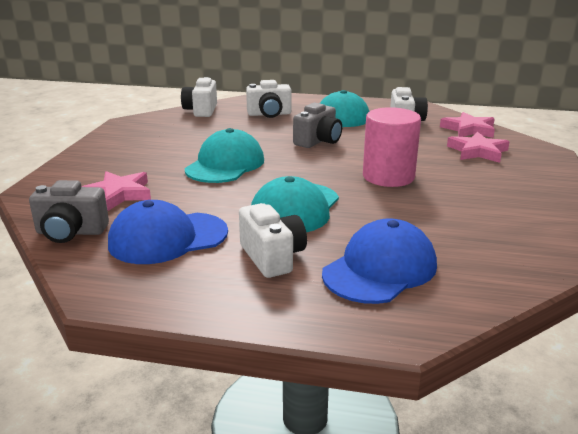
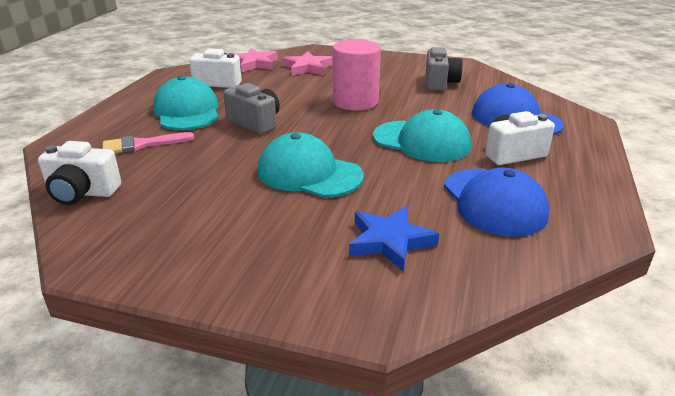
camera: 85 degrees left, 5 degrees up
grey camera [29,180,109,243] -> grey camera moved to [425,47,463,91]
pink star [81,171,151,211] -> blue star [349,206,439,272]
white camera [246,80,292,118] -> pink brush [103,132,194,153]

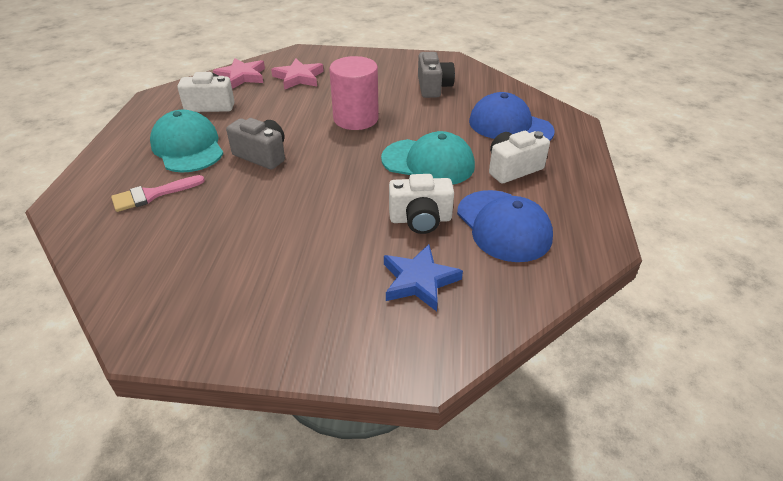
camera: 10 degrees left, 10 degrees up
white camera [38,141,121,205] -> white camera moved to [389,174,454,234]
turquoise cap [258,132,364,198] -> none

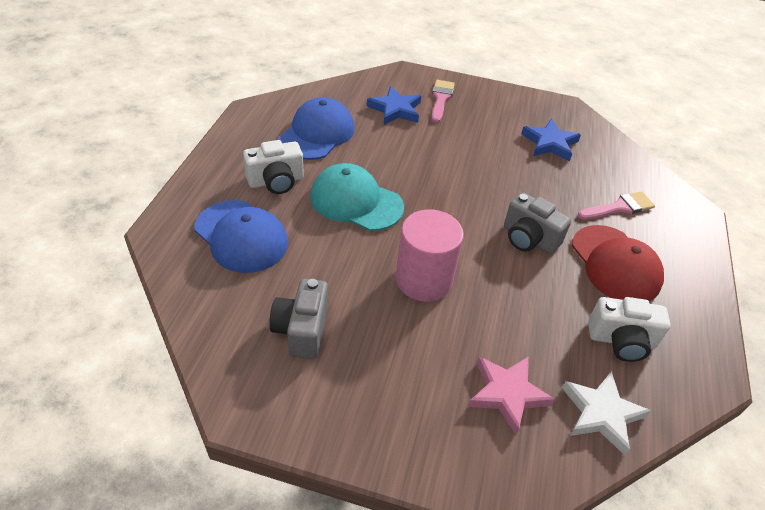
camera: 175 degrees left, 5 degrees up
turquoise cap [150,110,224,173] -> red cap [572,225,664,301]
pink star [213,58,265,89] -> white star [562,371,651,455]
white camera [389,174,454,234] -> none
blue cap [457,190,553,262] -> blue cap turned 45 degrees clockwise [279,97,355,160]
none -> pink brush [431,80,455,123]
none -> blue star [521,119,581,161]

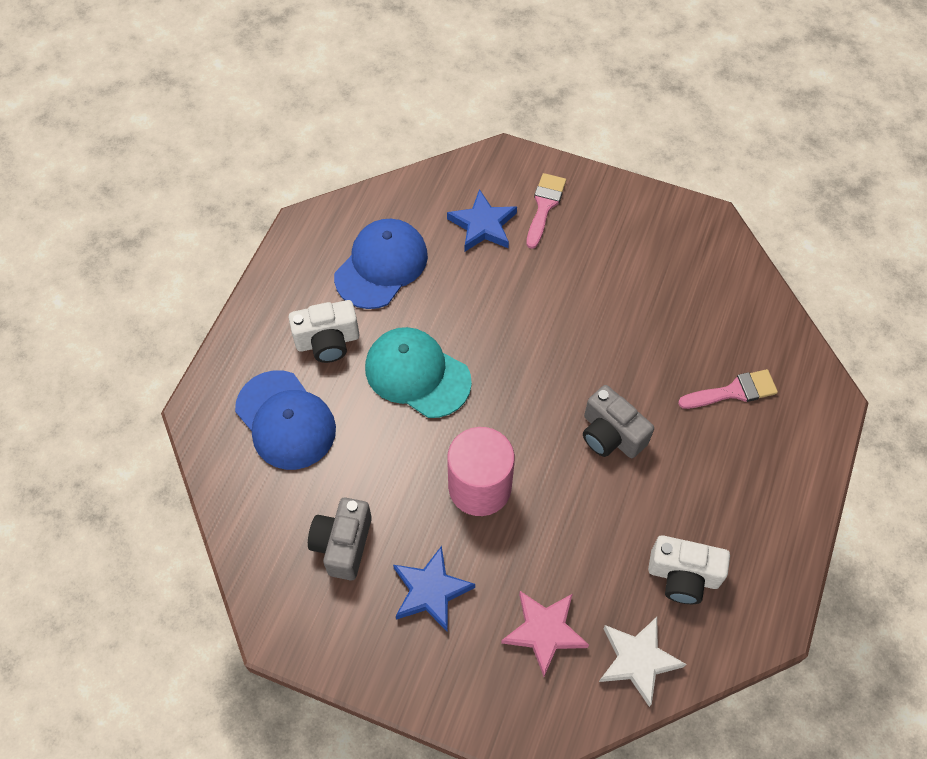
camera: 10 degrees right, 15 degrees up
blue star [521,119,581,161] -> blue star moved to [393,546,475,632]
red cap [572,225,664,301] -> none

